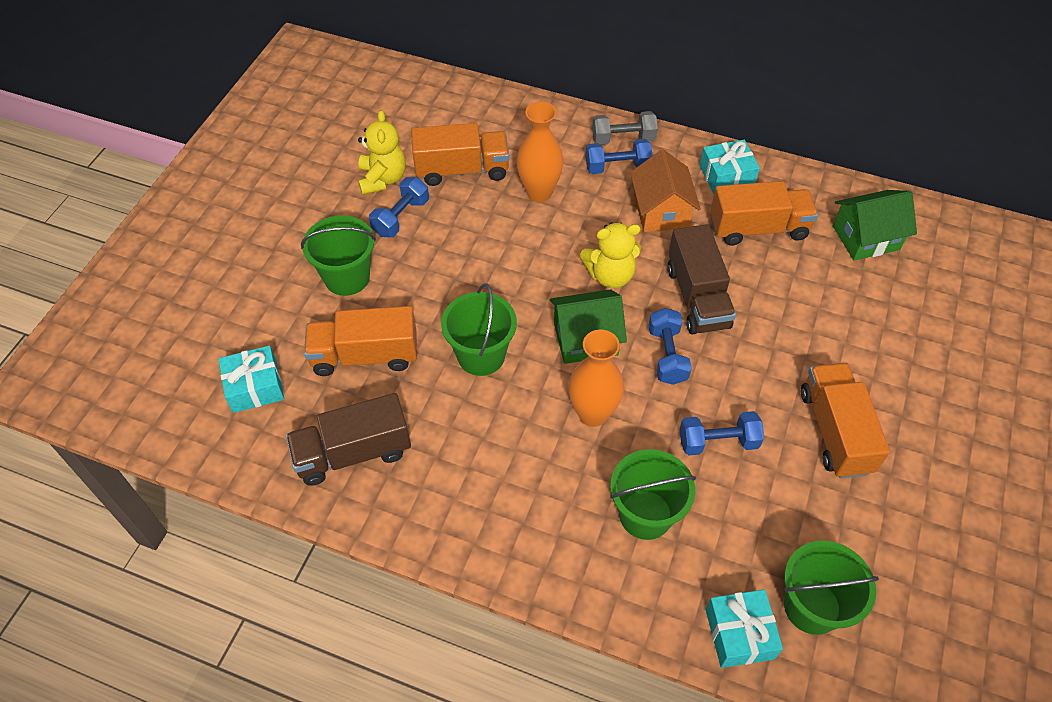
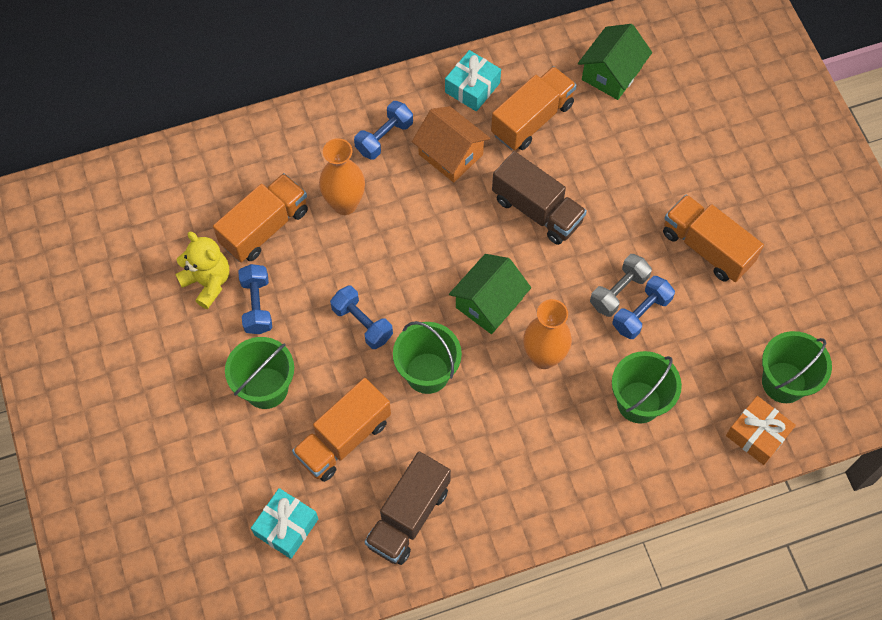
camera: 40 degrees left, 10 degrees up
yellow teddy bear [580,222,641,288] -> none
grey dumbbell [592,111,658,145] -> grey dumbbell moved to [590,254,652,317]
blue dumbbell [649,308,692,385] -> blue dumbbell moved to [330,286,393,349]
turquoise gift [706,589,783,668] -> orange gift [726,396,796,465]

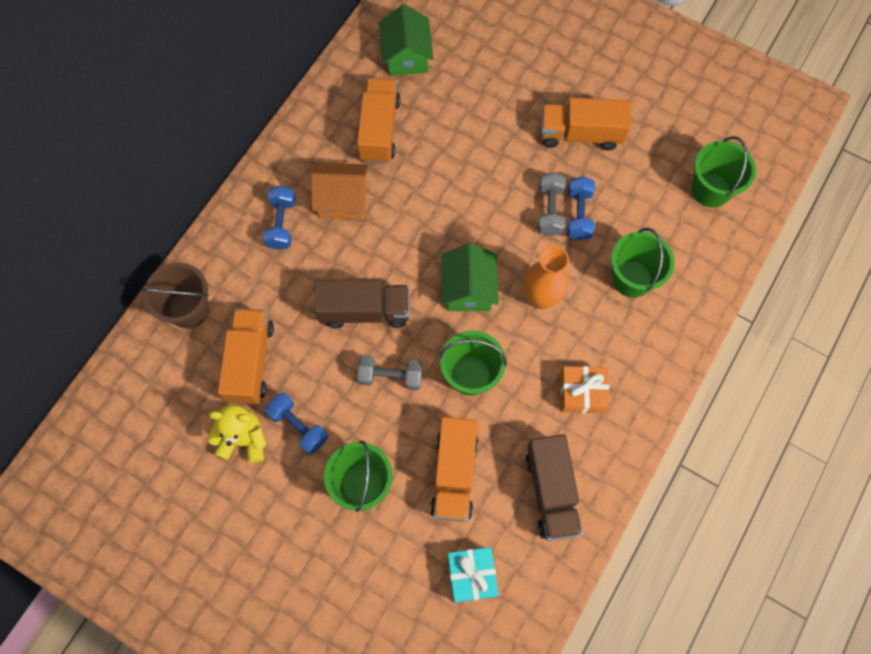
camera: 40 degrees left, 5 degrees up
orange vase [319,138,365,215] -> none
blue dumbbell [330,286,393,349] -> grey dumbbell [357,355,423,390]
turquoise gift [445,50,501,111] -> none
brown truck [492,151,587,245] -> brown truck moved to [315,280,409,328]
orange gift [726,396,796,465] -> orange gift moved to [560,366,610,413]
none -> brown bucket [141,263,209,328]

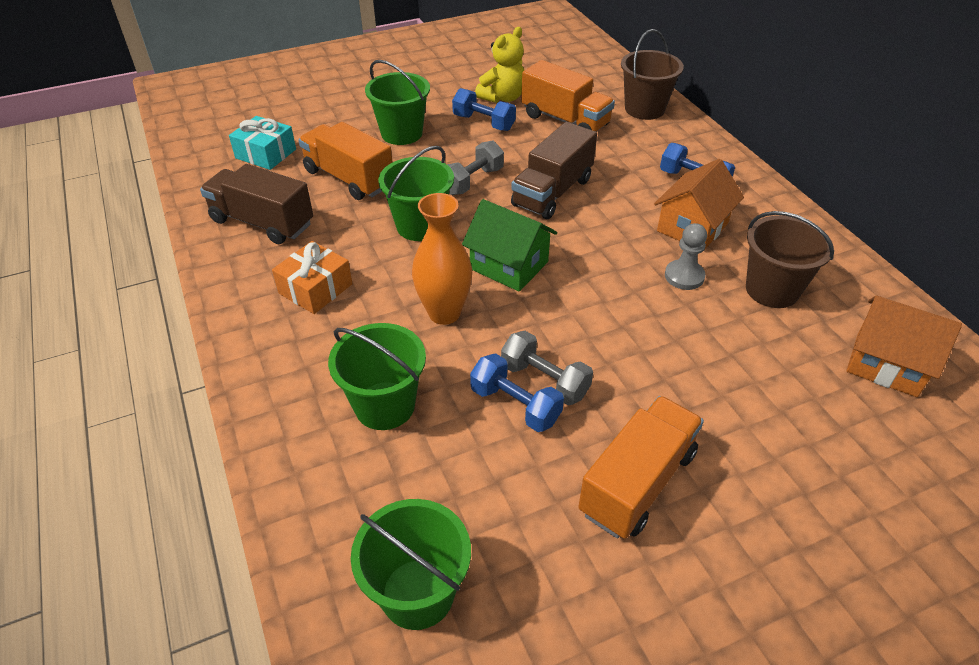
camera: 125 degrees right, 25 degrees down
blue dumbbell [265,393,328,455] -> blue dumbbell turned 45 degrees clockwise [452,88,516,131]
orange truck [357,77,401,164] -> brown bucket [746,211,834,308]
green house [379,4,433,76] -> orange house [846,296,962,397]
none -> grey pawn [665,223,707,290]

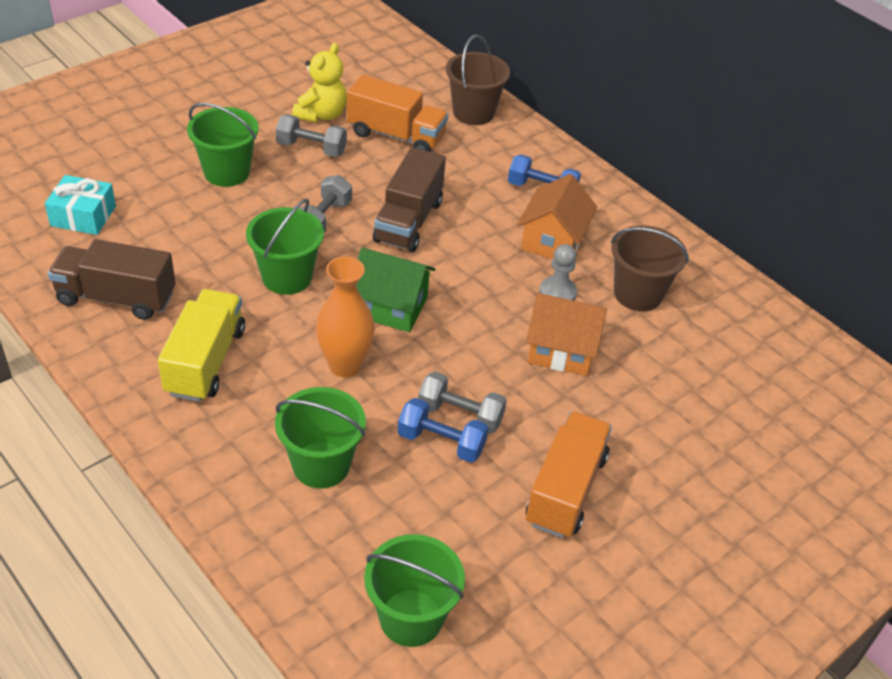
camera: 20 degrees left, 0 degrees up
orange gift [272,241,353,314] -> yellow truck [158,289,245,402]
orange truck [298,122,393,200] -> none
blue dumbbell [452,88,516,131] -> grey dumbbell [276,114,347,157]
orange house [846,296,962,397] -> orange house moved to [526,293,607,376]

